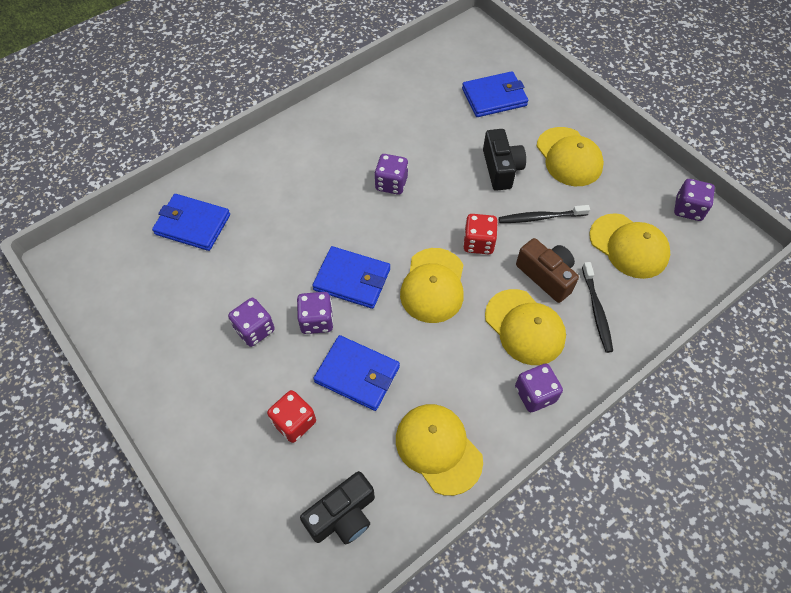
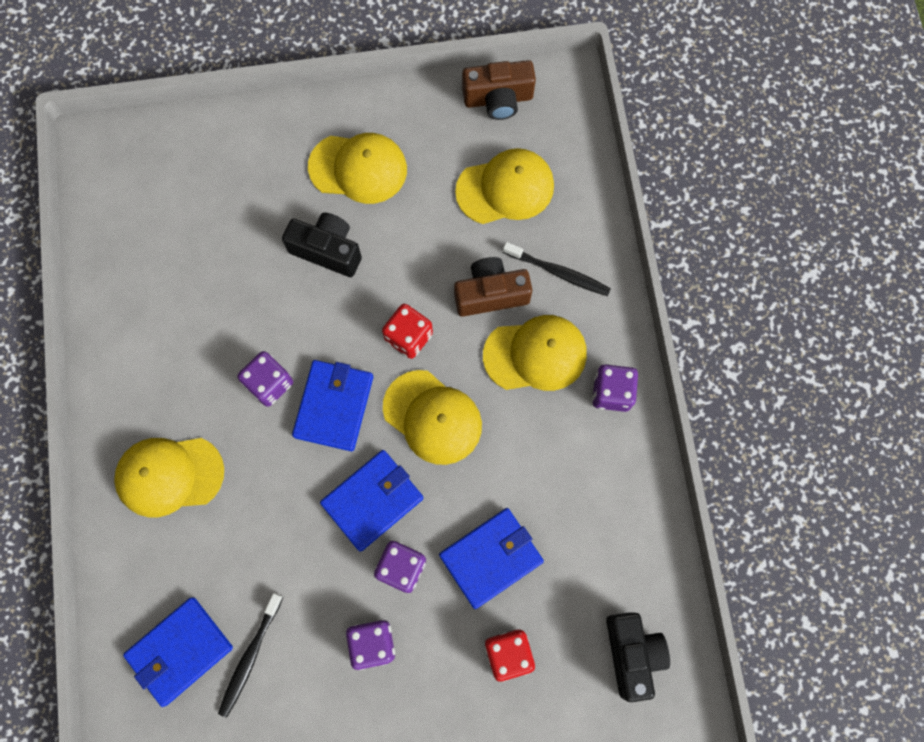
camera: 60 degrees left, 15 degrees up
yellow cap [396,404,483,496] -> yellow cap moved to [114,438,224,517]
blue wallet [462,71,528,117] -> blue wallet moved to [292,360,373,451]
black toothbrush [499,205,590,223] -> black toothbrush moved to [218,593,283,718]
purple dice [674,179,715,221] -> brown camera [462,60,536,120]

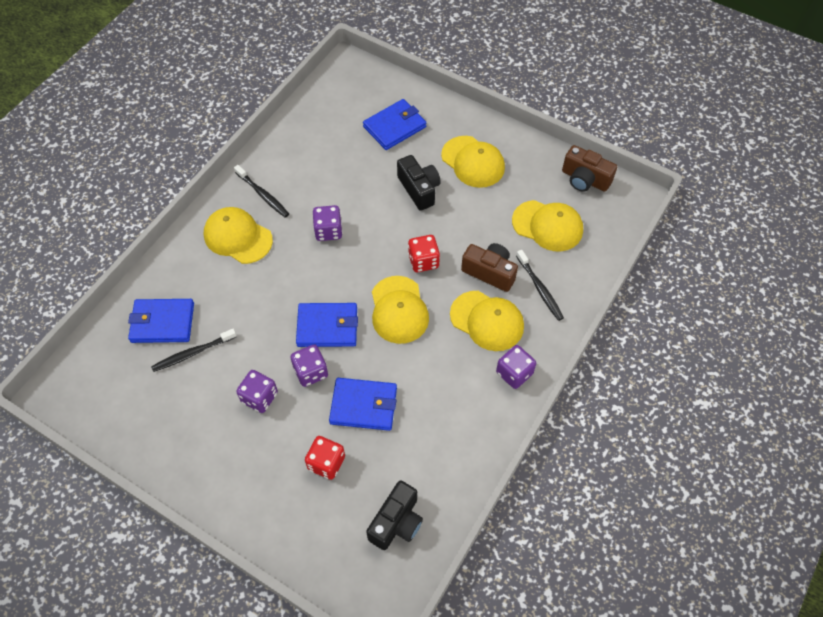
camera: 40 degrees right, 15 degrees down
blue wallet [292,360,373,451] -> blue wallet moved to [363,99,427,150]
none -> black toothbrush [234,165,289,218]

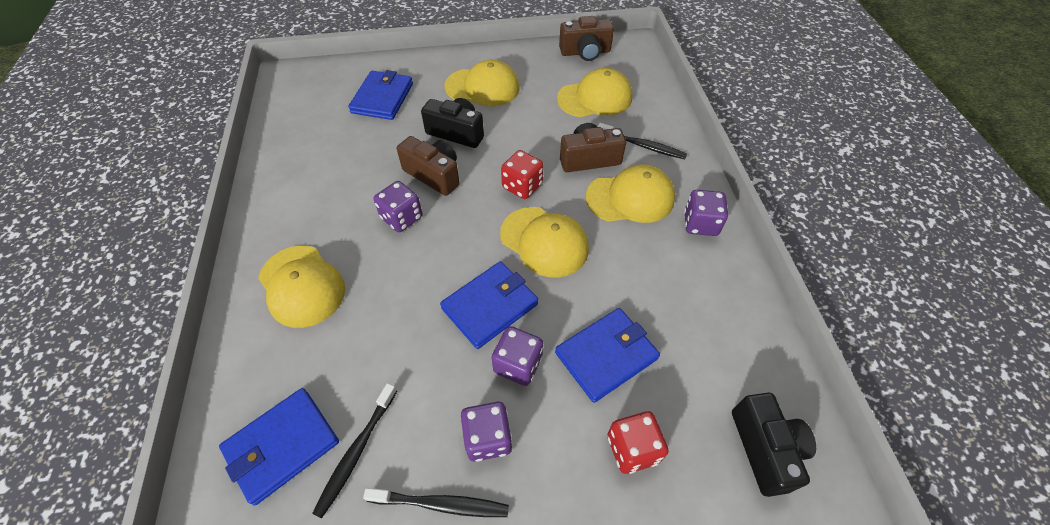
camera: 40 degrees left, 5 degrees down
yellow cap [204,207,273,264] -> yellow cap turned 120 degrees counterclockwise [258,246,345,328]
black toothbrush [234,165,289,218] -> black toothbrush moved to [363,488,509,517]
none -> brown camera [397,136,460,196]

